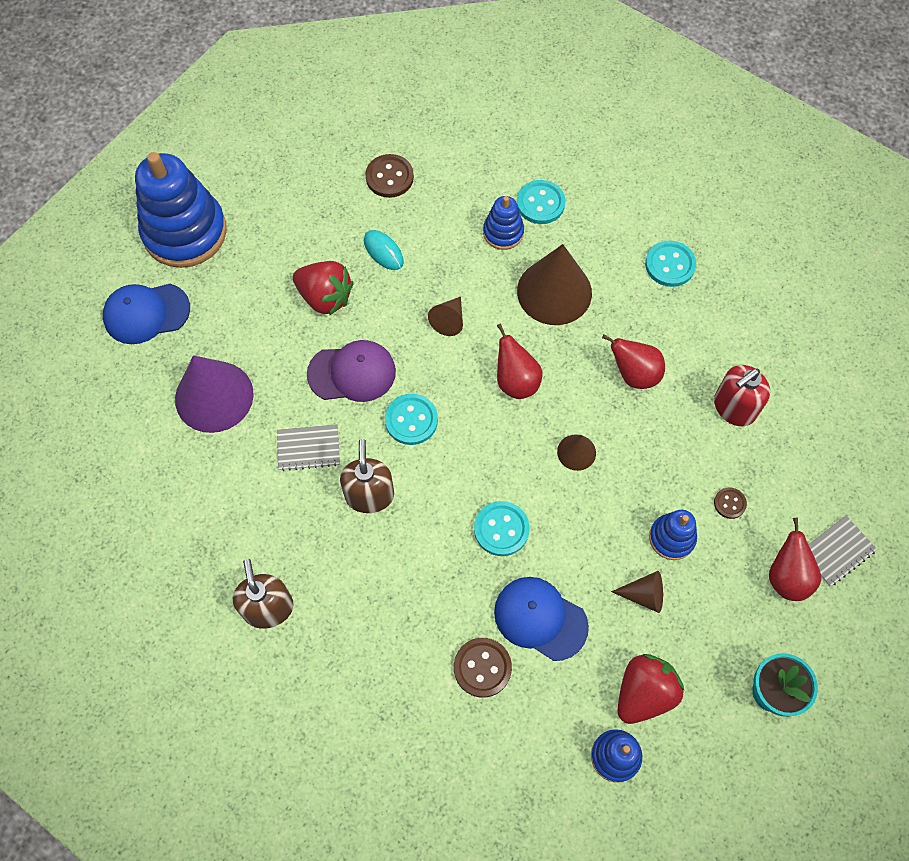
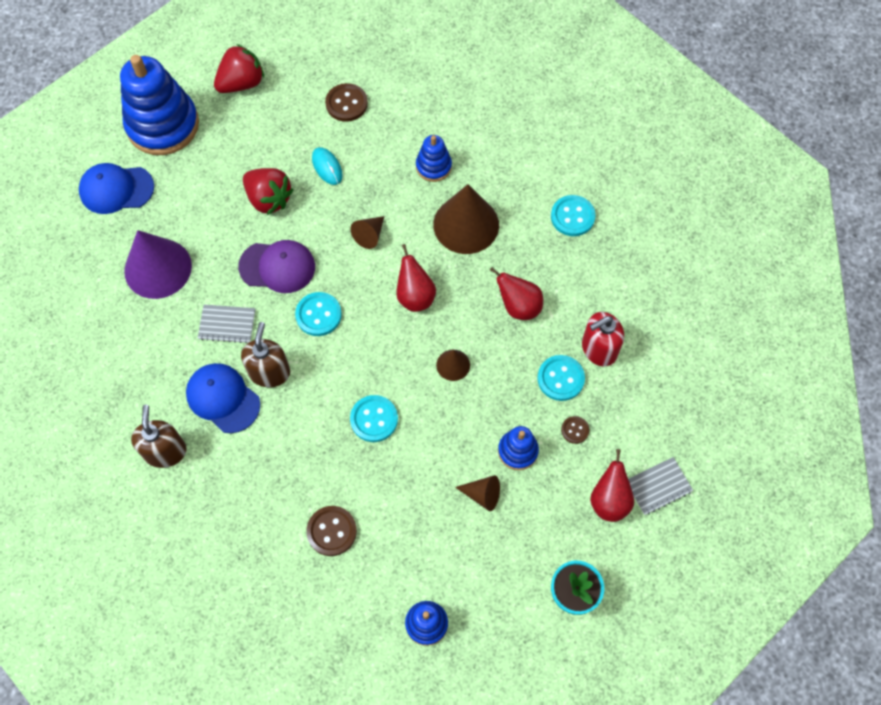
camera: 10 degrees right, 0 degrees up
blue cap [494,577,589,661] -> blue cap moved to [186,363,260,433]
turquoise button [517,180,566,224] -> turquoise button moved to [537,355,585,401]
red strawberry [618,654,684,724] -> red strawberry moved to [214,44,264,93]

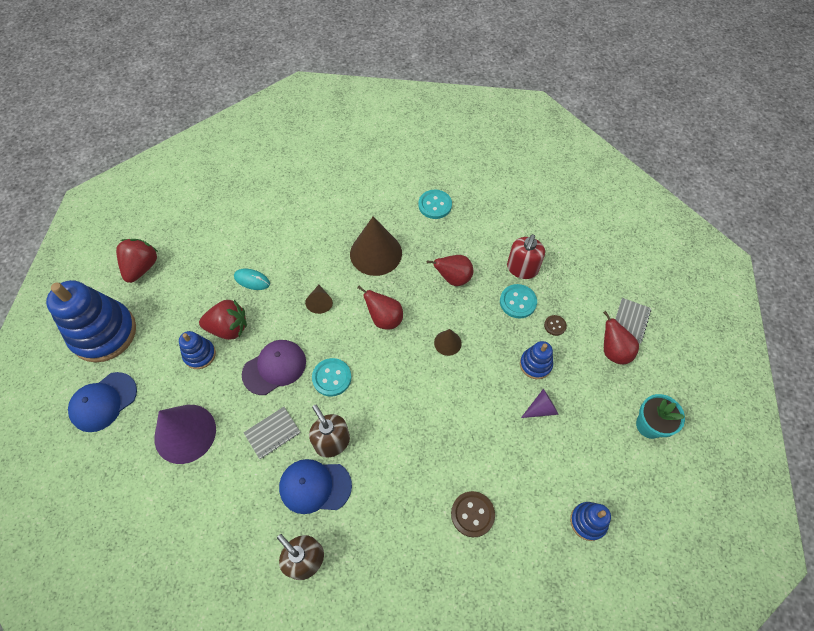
camera: 40 degrees left, 5 degrees down
brown button [325,83,368,122] -> none
turquoise button [350,395,398,442] -> none
blue stacking toy [416,135,452,182] -> blue stacking toy moved to [179,331,216,369]
brown cone [455,475,500,511] -> purple cone [521,389,559,418]

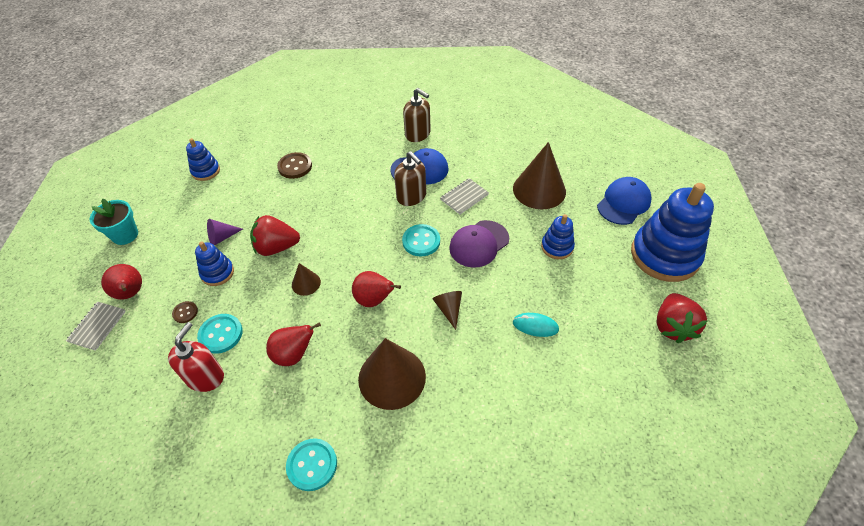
camera: 175 degrees right, 10 degrees down
purple cone [155,405,216,464] -> brown cone [513,142,566,209]
red strawberry [199,300,247,340] -> red strawberry moved to [250,215,300,256]

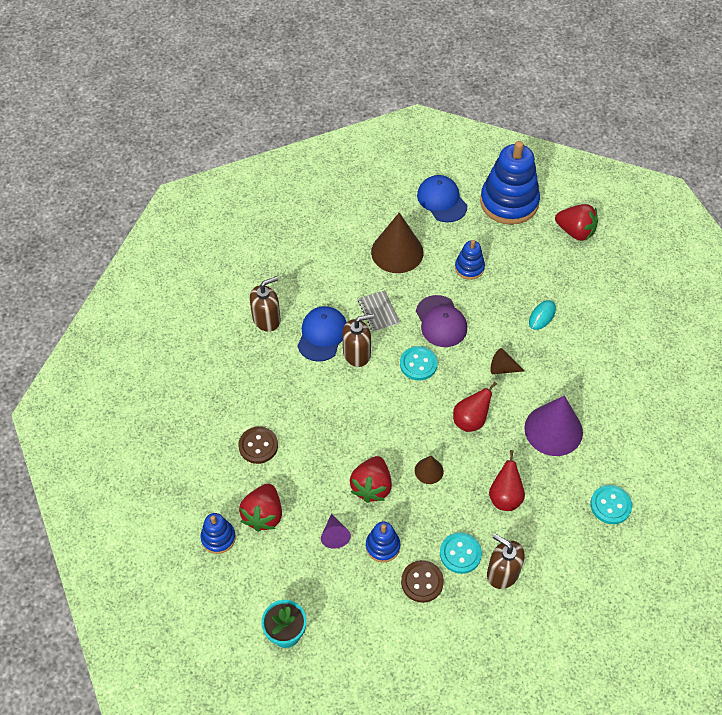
camera: 70 degrees left, 5 degrees up
grey notebook [66,302,126,351] -> none
red pear [101,264,142,300] -> none
red soap dispenser [168,322,224,392] -> brown soap dispenser [487,534,525,589]
brown button [172,301,198,323] -> brown button [401,560,444,603], size x1.72
brown cone [358,338,426,410] -> purple cone [524,396,583,456]
none -> red strawberry [239,484,282,532]

